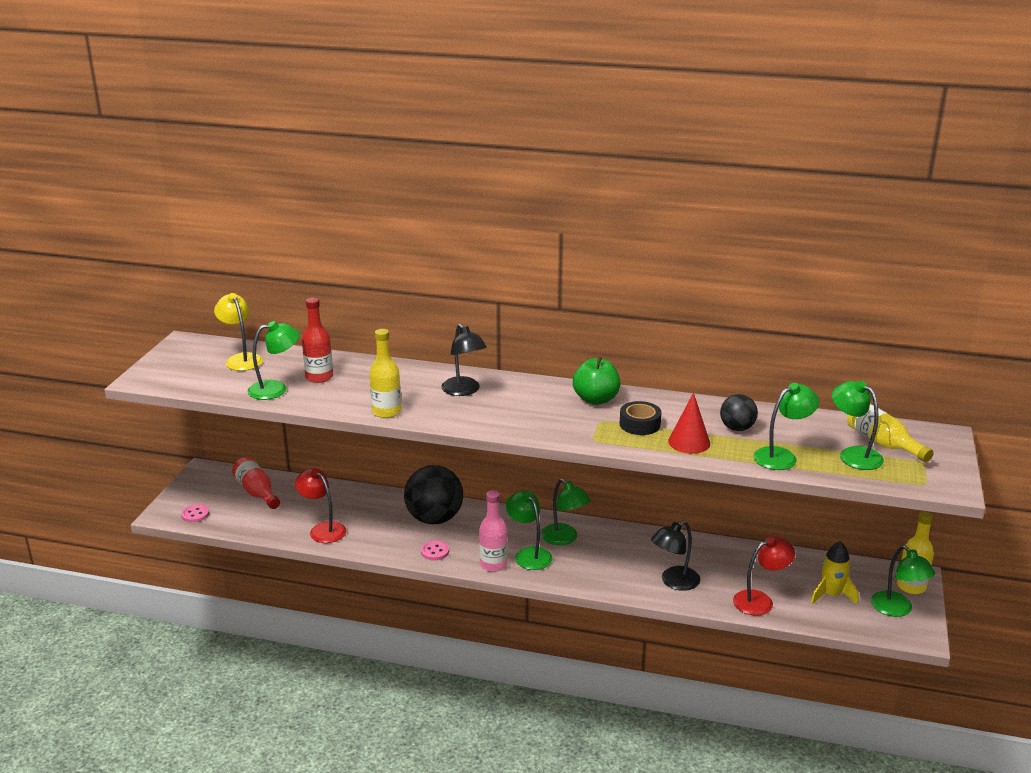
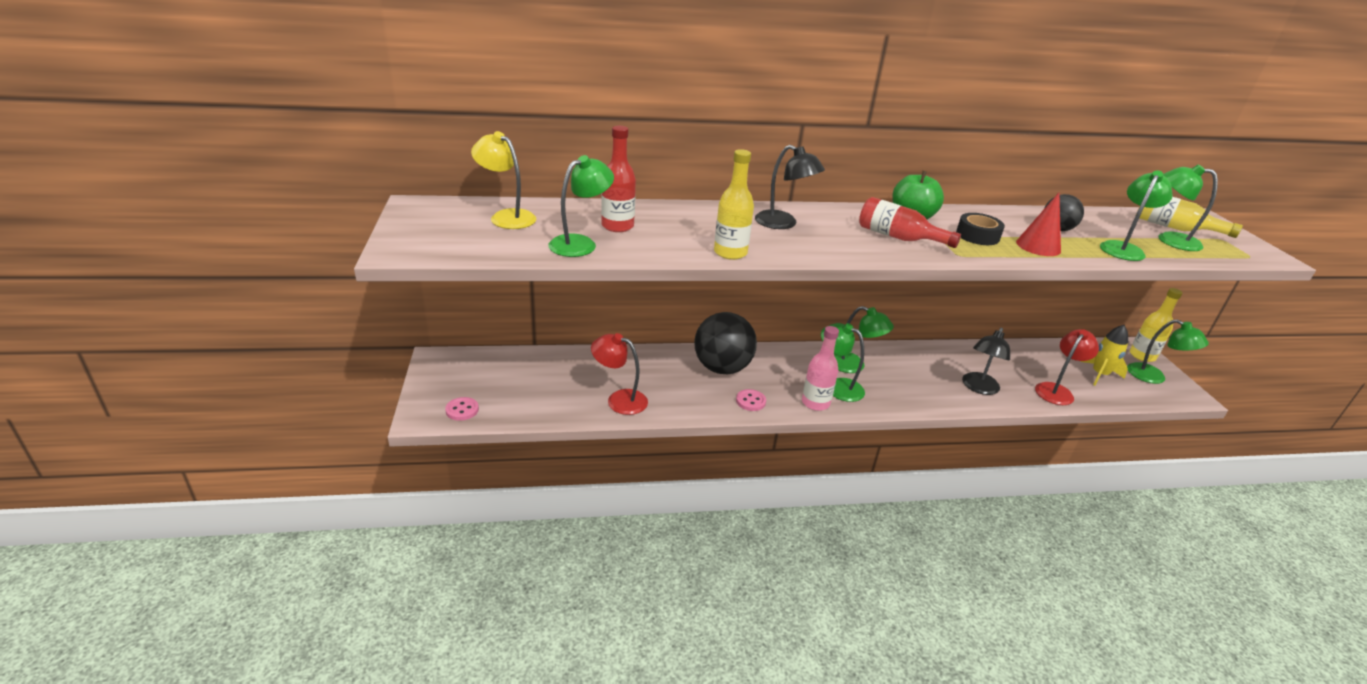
camera: 25 degrees left, 5 degrees up
red bottle [232,457,280,509] -> red bottle moved to [859,197,961,248]

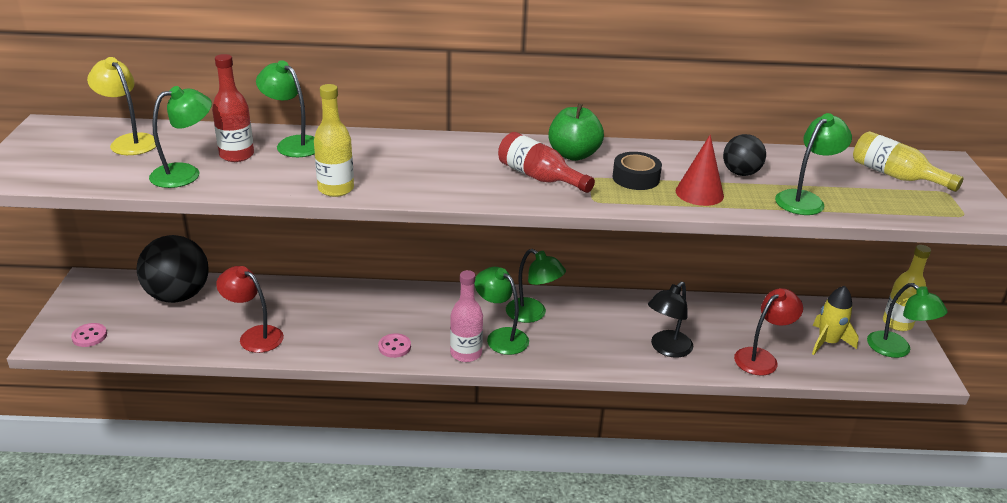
camera: 10 degrees right, 0 degrees up
black ball [694,312,757,374] -> black ball moved to [137,235,209,303]
black lamp [755,145,825,229] -> none
green lamp [1158,164,1218,251] -> green lamp moved to [256,60,315,157]

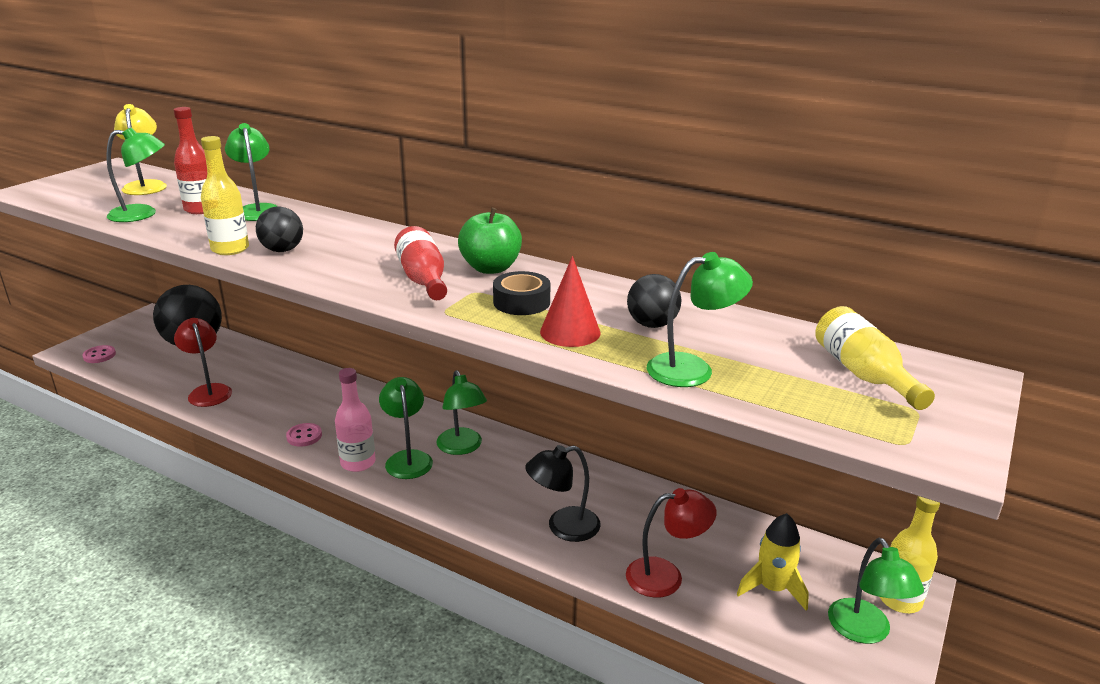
camera: 30 degrees right, 5 degrees down
none -> black ball [256,207,303,252]

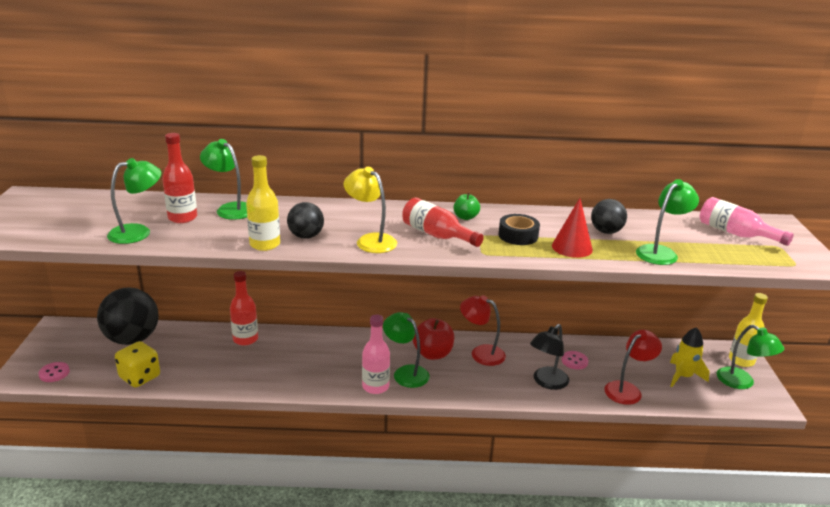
camera: 30 degrees left, 0 degrees up
yellow lamp [114,104,167,195] -> yellow lamp moved to [344,167,397,253]
red lamp [174,318,232,407] -> red lamp moved to [460,295,506,366]
pink button [286,423,322,447] -> pink button moved to [562,351,589,370]
green lamp [436,370,487,455] -> red apple [413,318,454,360]
green apple [458,208,522,274] -> green apple [454,193,480,220], size x0.58
yellow bottle [815,306,935,410] -> pink bottle [700,197,794,246]
none -> yellow dice [115,341,160,387]
none -> red bottle [230,271,258,346]

